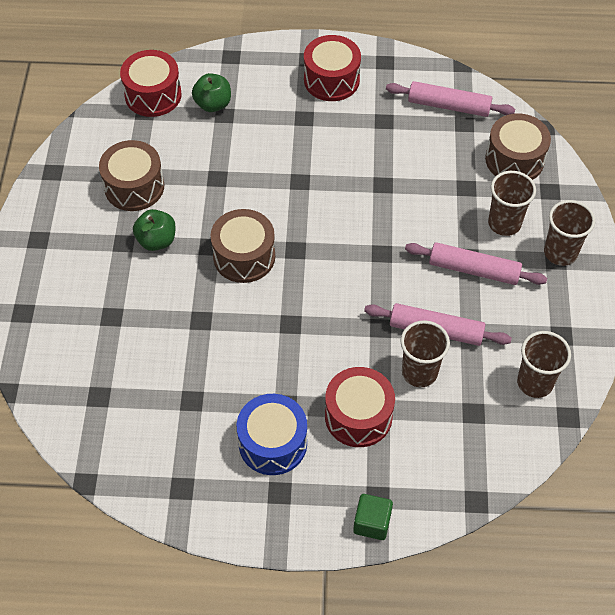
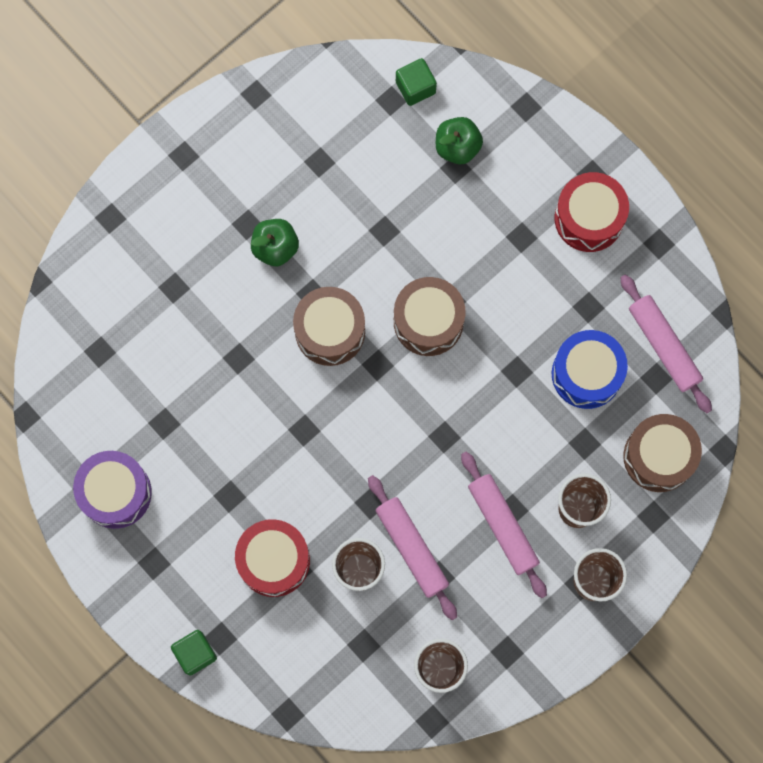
camera: 45 degrees right, 20 degrees up
brown drum [99,140,164,211] -> brown drum moved to [394,277,466,356]
red drum [120,50,182,117] -> green cube [396,58,437,106]
blue drum [237,394,307,475] -> blue drum moved to [552,330,628,409]
none -> purple drum [73,451,152,529]

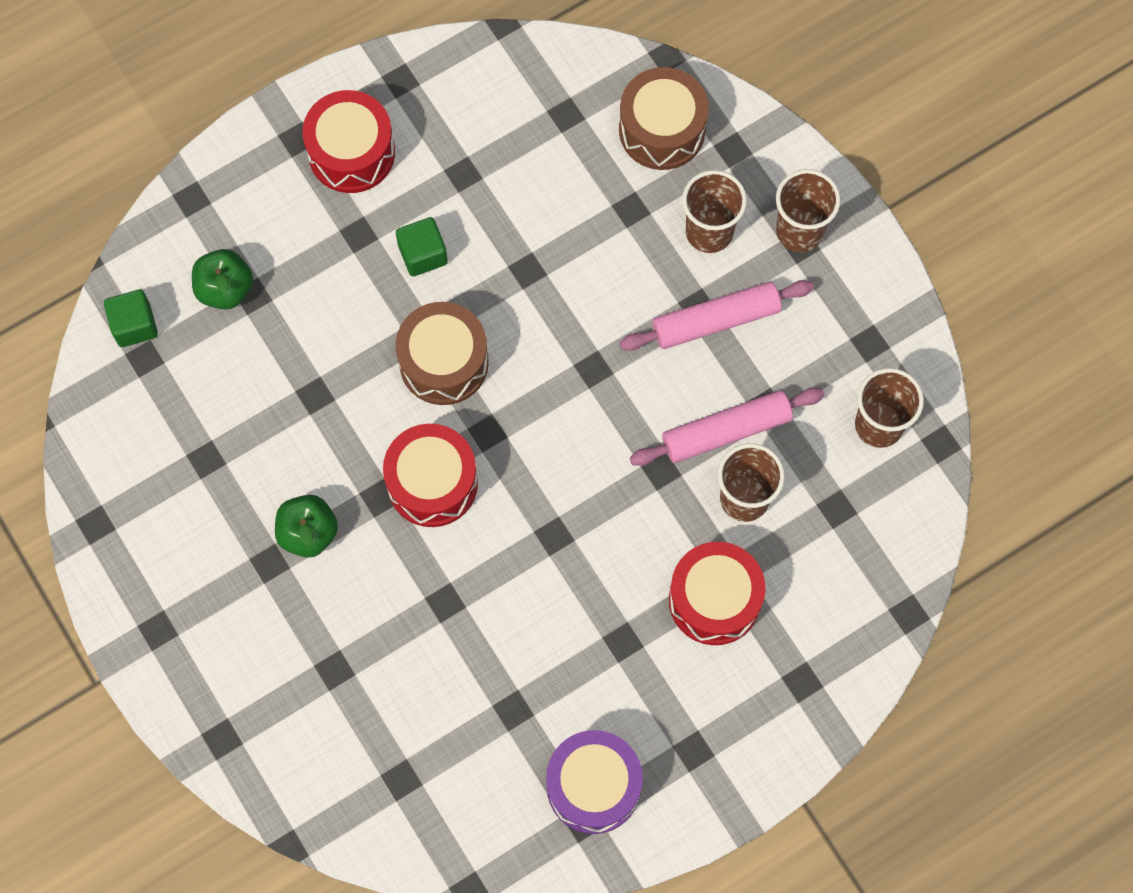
camera: 80 degrees left, 5 degrees down
green cube [171,630,217,676] -> green cube moved to [396,217,448,277]
brown drum [293,287,365,366] -> red drum [383,424,478,527]
blue drum [552,330,628,409] -> none
pink rolling pin [620,275,712,413] -> none

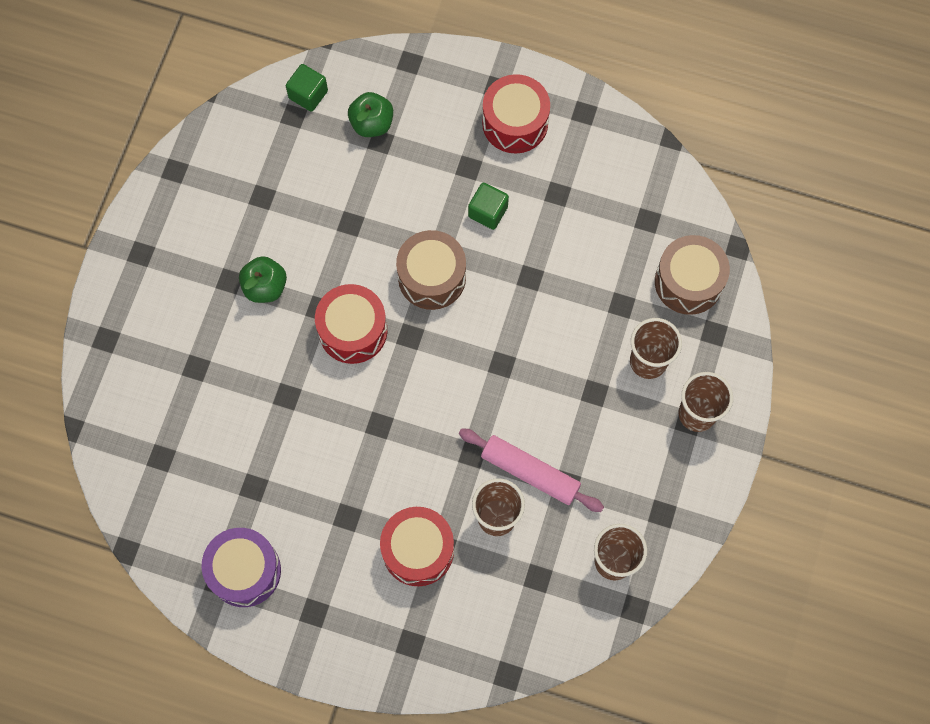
camera: 50 degrees right, 0 degrees up
pink rolling pin [619,280,814,351] -> none

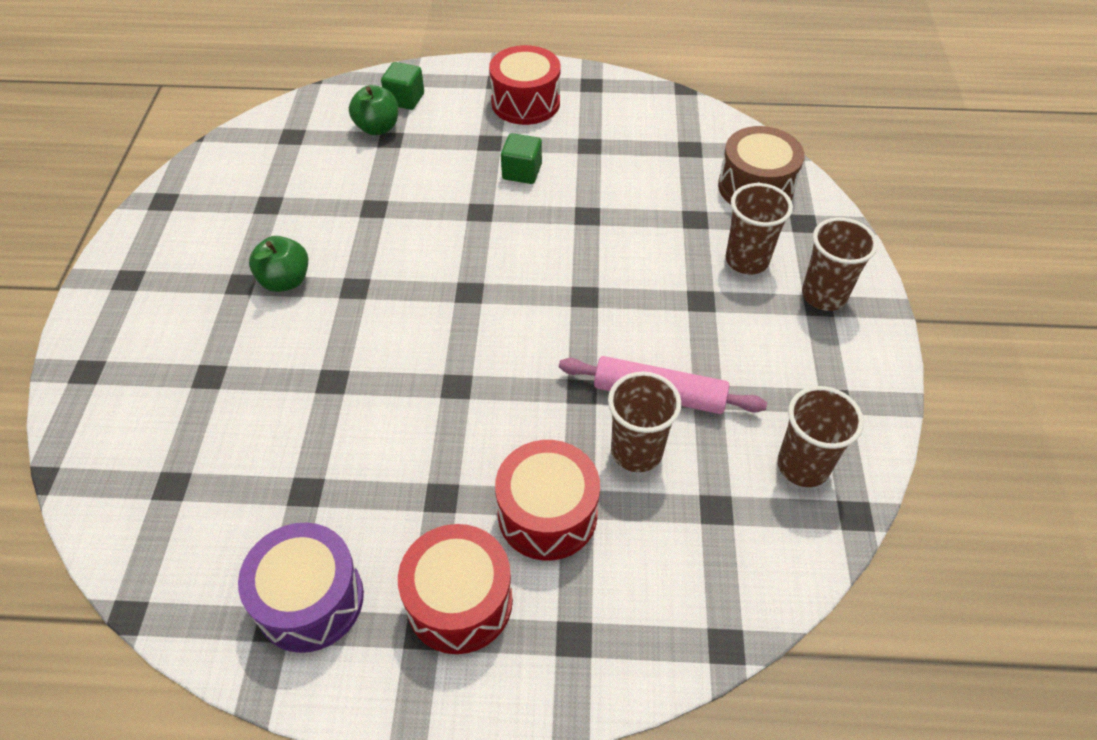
camera: 15 degrees left, 20 degrees down
green cube [286,64,328,112] -> green cube moved to [381,62,424,110]
red drum [315,284,387,364] -> red drum moved to [398,524,513,654]
brown drum [396,230,466,310] -> none

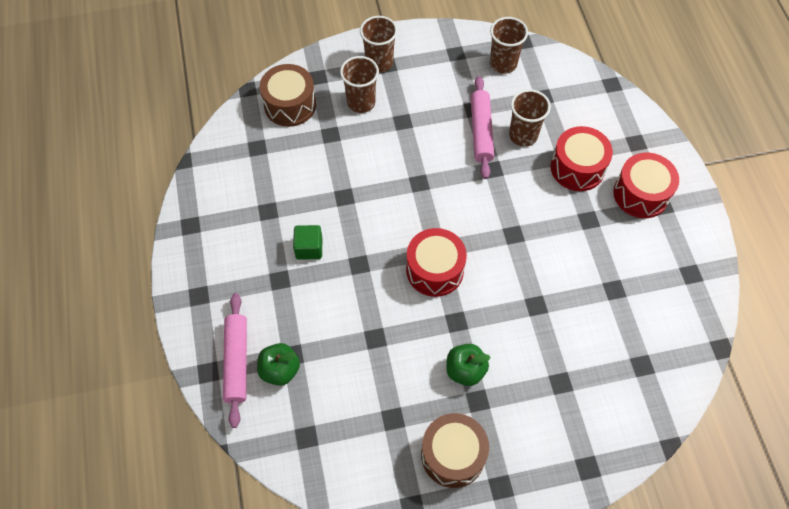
camera: 105 degrees left, 10 degrees up
purple drum [238,523,364,653] -> none
green cube [381,62,424,110] -> pink rolling pin [223,293,247,428]
red drum [489,45,560,125] -> red drum moved to [406,228,467,297]
none -> brown drum [421,413,489,488]

